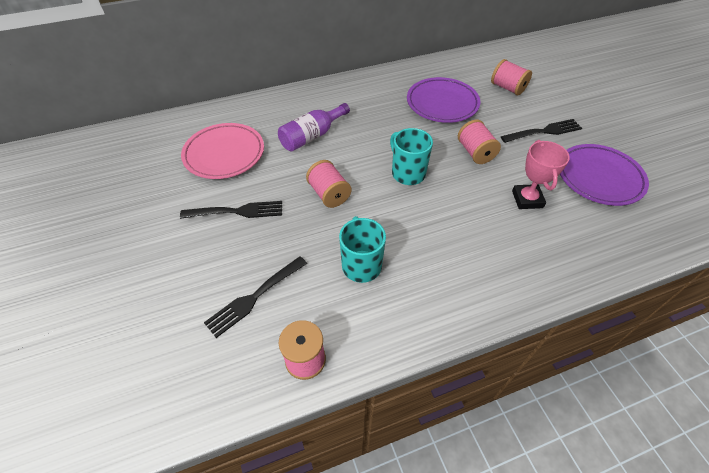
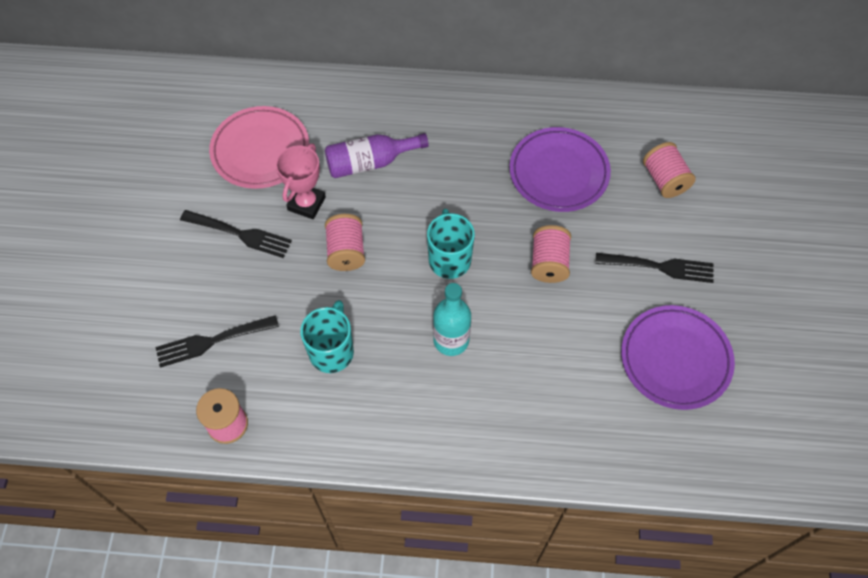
camera: 25 degrees right, 10 degrees up
pink trophy [512,140,570,209] -> pink trophy moved to [276,143,326,219]
none -> turquoise bottle [433,283,471,356]

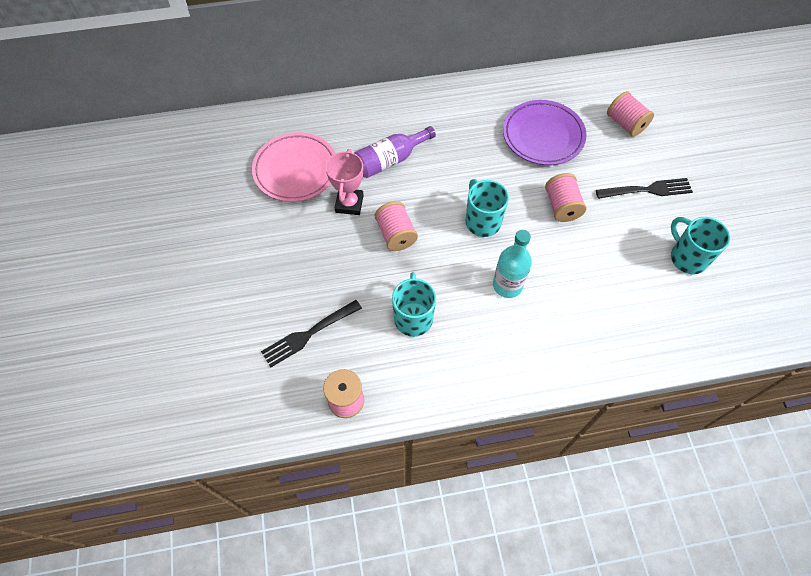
camera: 15 degrees left, 0 degrees up
black fork [180,210,292,258] -> none
purple plate [621,305,735,410] -> turquoise mug [671,217,730,274]

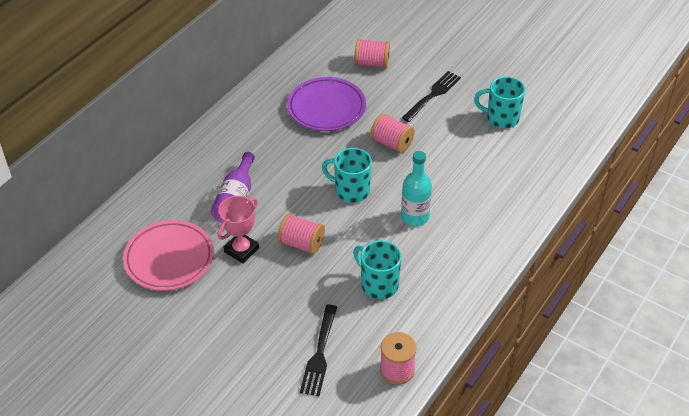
camera: 45 degrees left, 15 degrees down
pink trophy [326,149,364,215] -> pink trophy turned 75 degrees clockwise [217,196,259,263]

